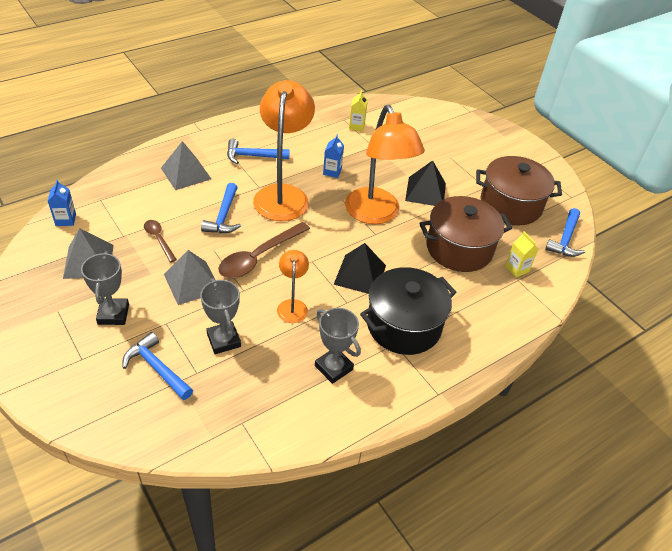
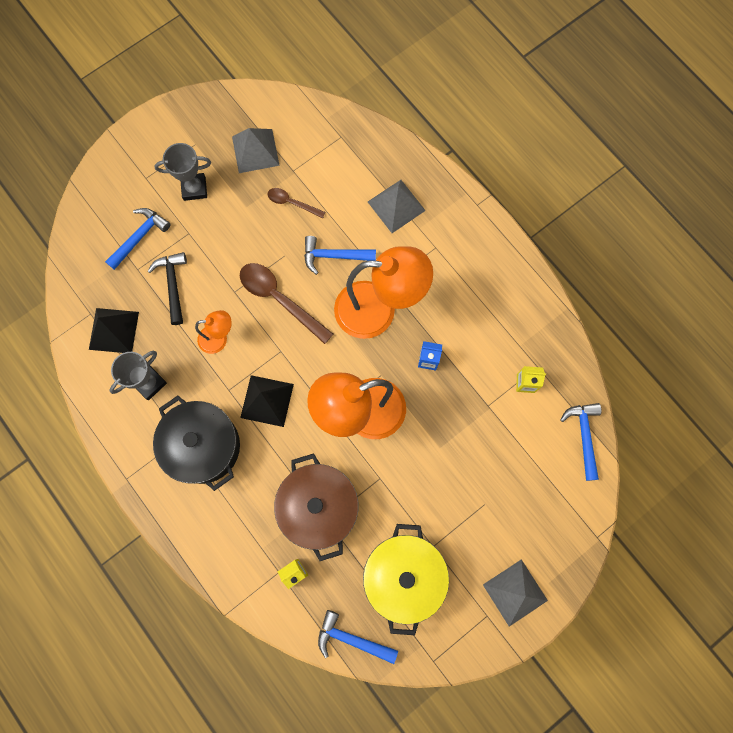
camera: 90 degrees right, 30 degrees up
blue carton [48,180,76,226] -> none
brown spoon [144,220,177,263] -> brown spoon turned 120 degrees counterclockwise [267,188,325,218]
grey pyramid [164,250,215,305] -> grey pyramid moved to [483,559,548,626]
grey trophy [200,278,241,354] -> black hammer [148,252,187,325]
blue hammer [227,139,290,164] -> blue hammer moved to [560,403,601,481]
black pyramid [405,160,446,206] -> black pyramid moved to [89,308,139,353]
brown pot [476,156,562,225] -> yellow pot [363,524,449,635]

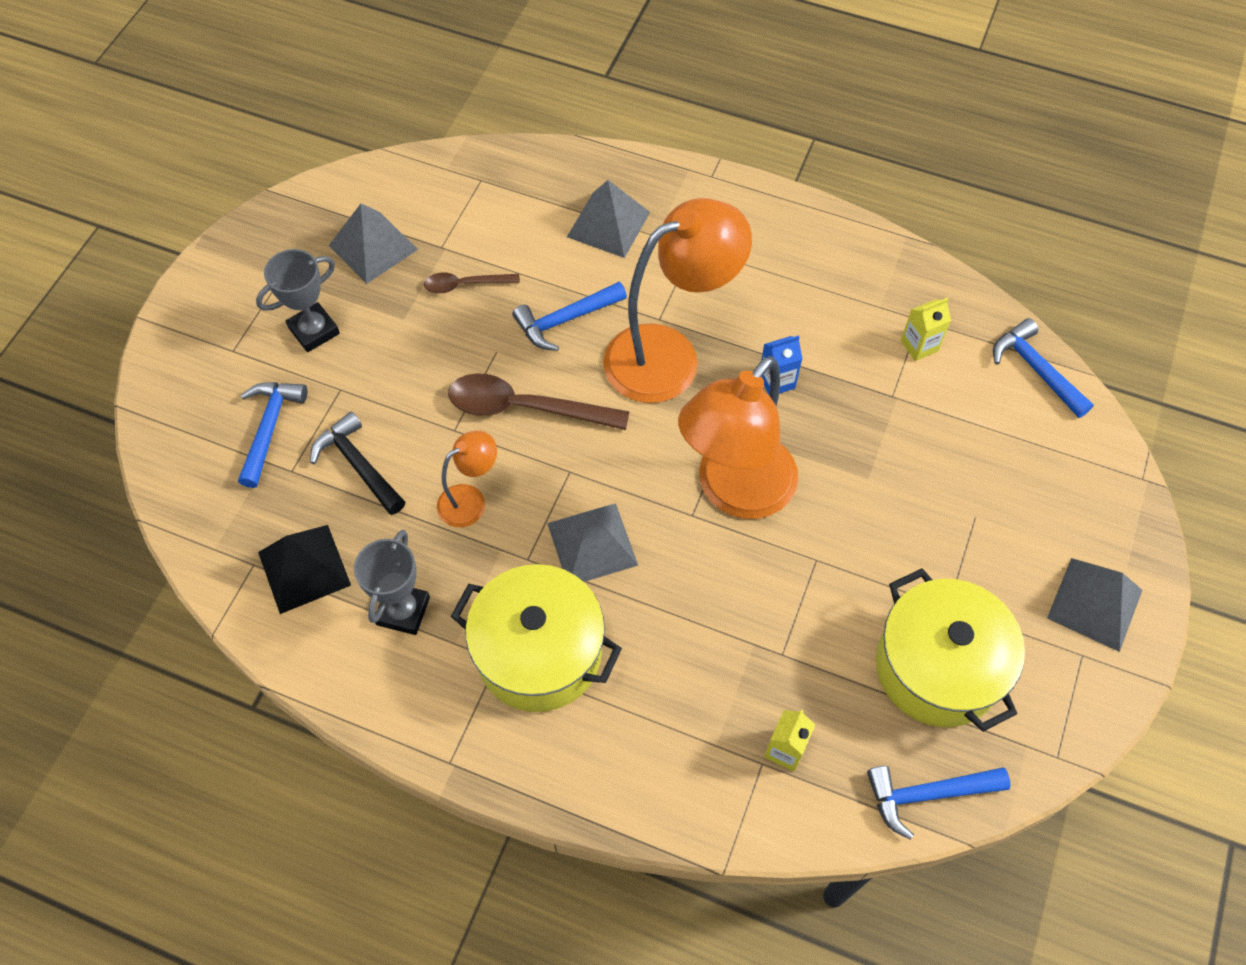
camera: 30 degrees left, 15 degrees down
black pot [153,396,240,491] -> yellow pot [451,564,622,712]
black pyramid [240,375,294,427] -> grey pyramid [547,503,638,582]
brown pot [274,453,358,561] -> none

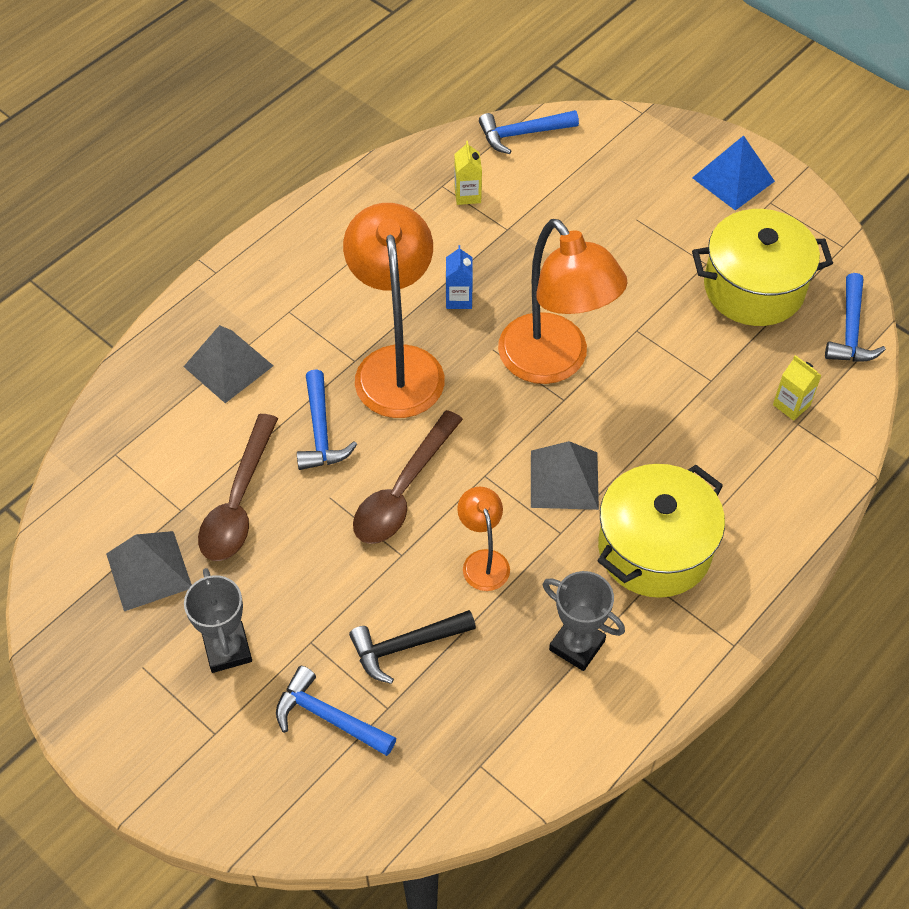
camera: 70 degrees left, 5 degrees down
black pyramid [258,525,351,614] -> none
brown spoon [424,273,520,293] -> brown spoon [198,414,278,561], size x1.80
grey pyramid [1047,558,1142,652] -> blue pyramid [692,135,775,211]

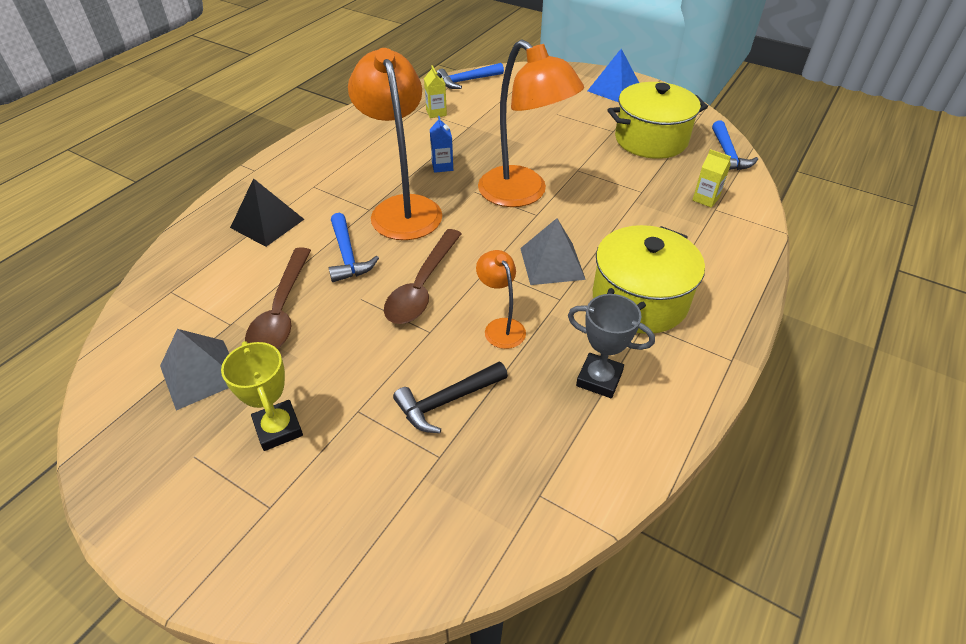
camera: 10 degrees left, 10 degrees down
grey pyramid [183,325,273,403] -> black pyramid [230,178,304,247]
grey trophy [184,568,252,673] -> yellow trophy [221,341,303,451]
blue hammer [276,666,396,756] -> none

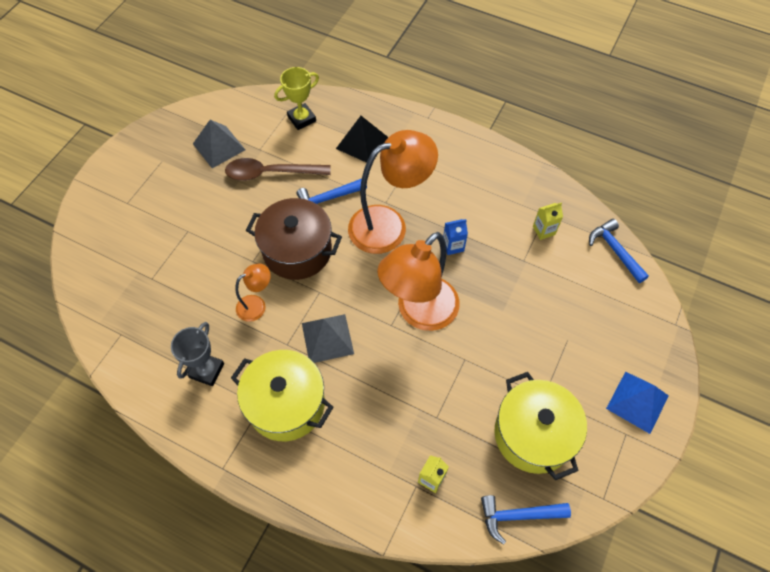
camera: 85 degrees right, 15 degrees up
yellow trophy [221,341,303,451] -> yellow trophy moved to [274,67,319,130]
brown spoon [384,229,462,324] -> brown pot [246,198,342,280]
black hammer [393,361,508,433] -> none

